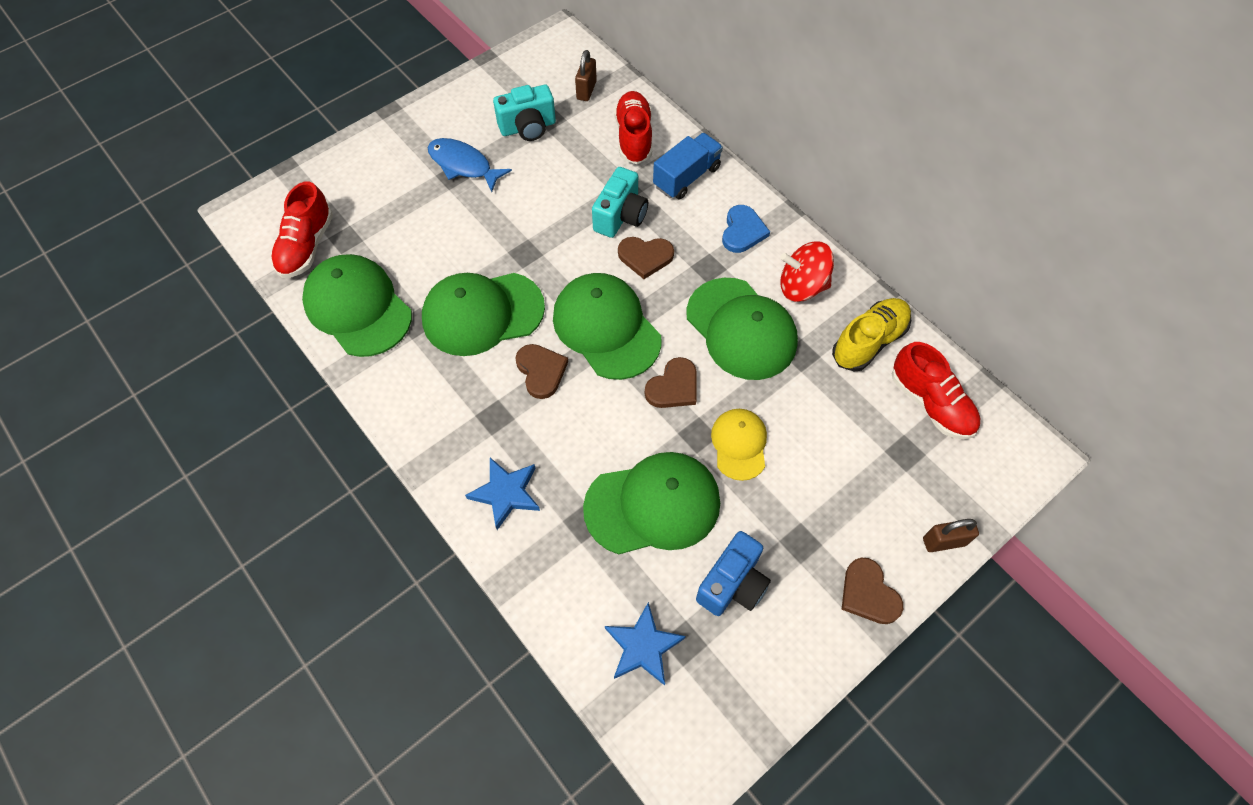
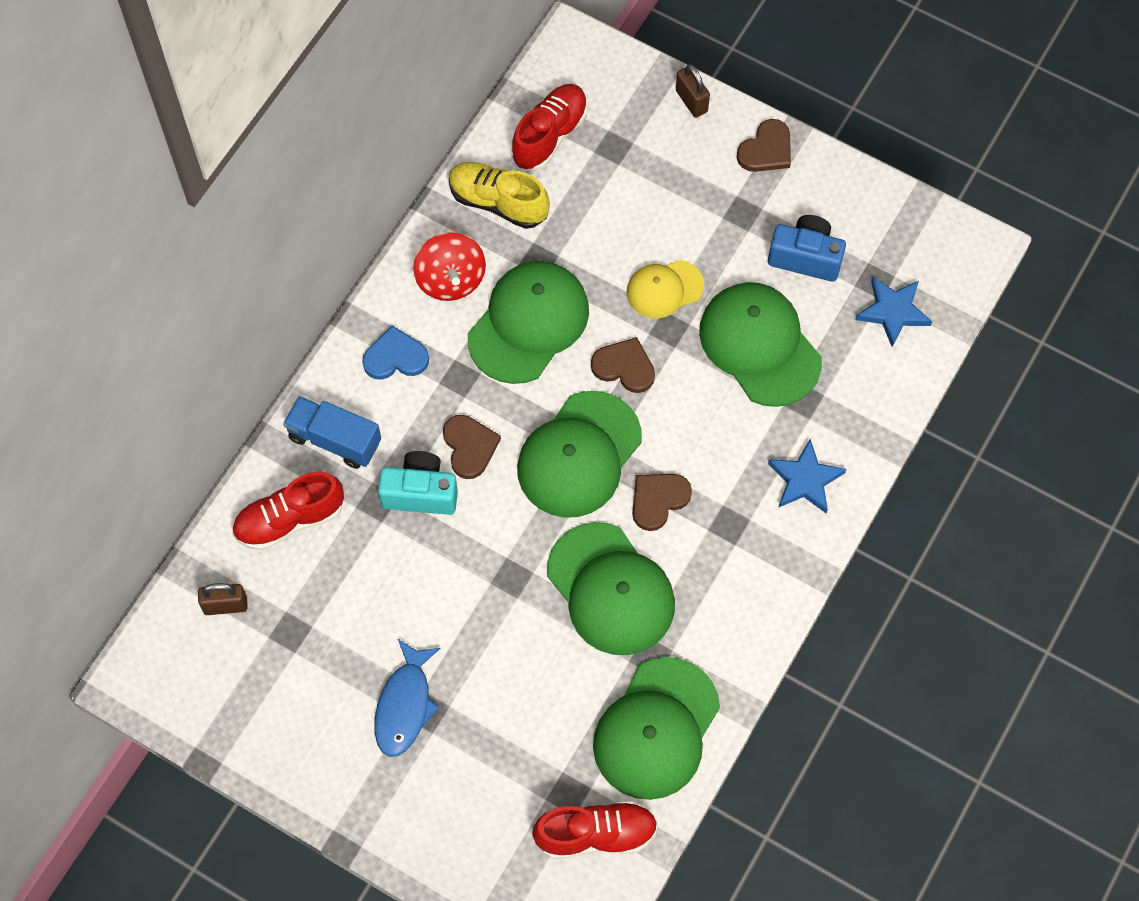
camera: 110 degrees left, 5 degrees up
turquoise camera [493,85,556,141] -> none

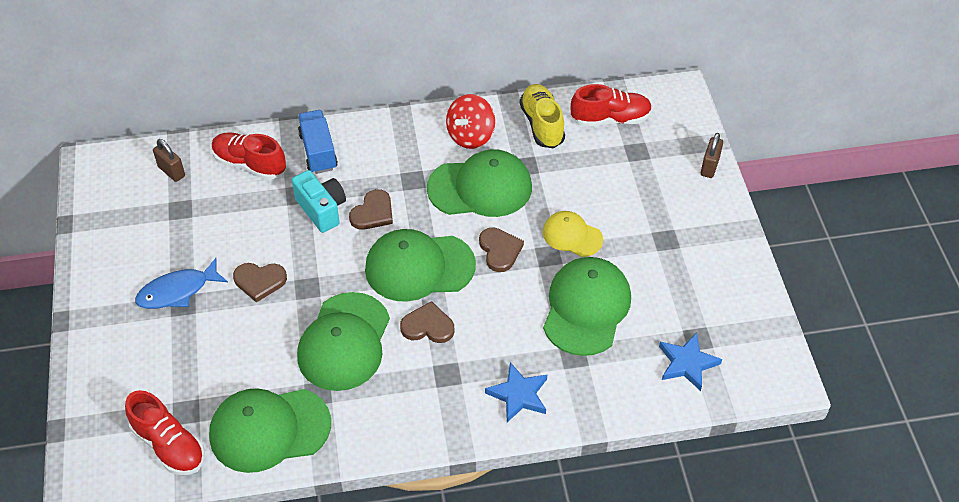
camera: 50 degrees right, 15 degrees down
blue heart [362,326,429,380] -> none
brown heart [737,119,791,172] -> brown heart moved to [233,263,287,302]
blue camera [768,215,846,282] -> none

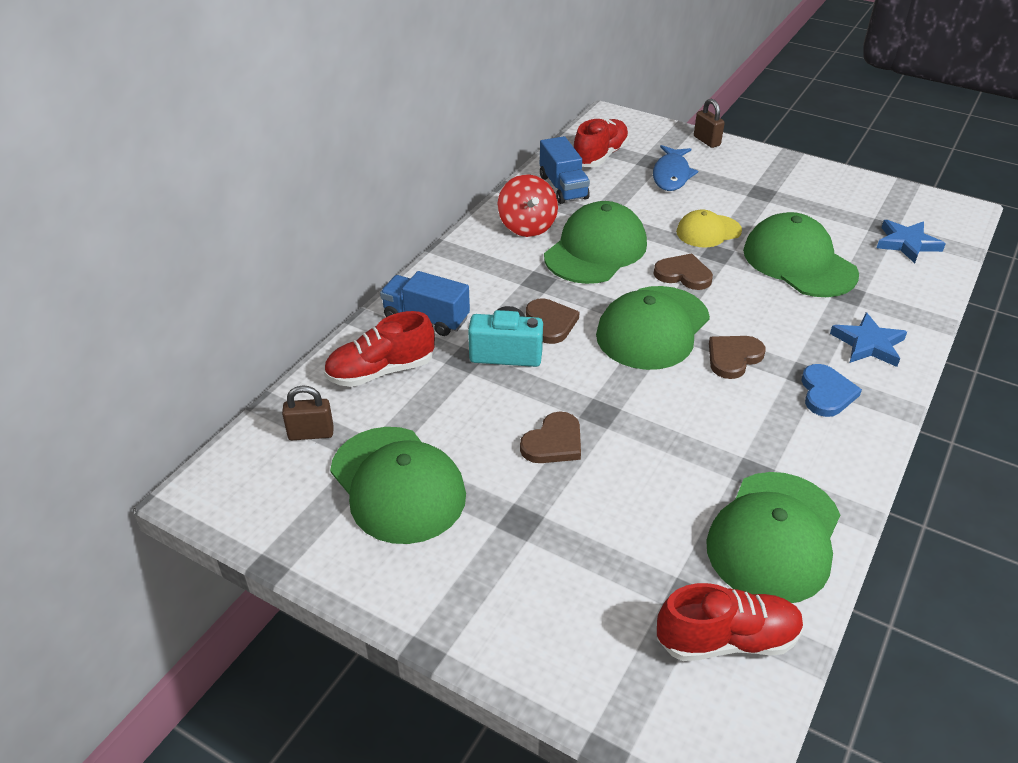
camera: 50 degrees left, 10 degrees down
blue fish [135,258,228,309] -> blue fish moved to [653,145,698,191]
green cap [297,292,390,391] -> green cap moved to [330,427,466,544]
yellow shoe [520,84,565,148] -> blue truck [540,136,590,204]
none -> blue heart [801,364,862,417]

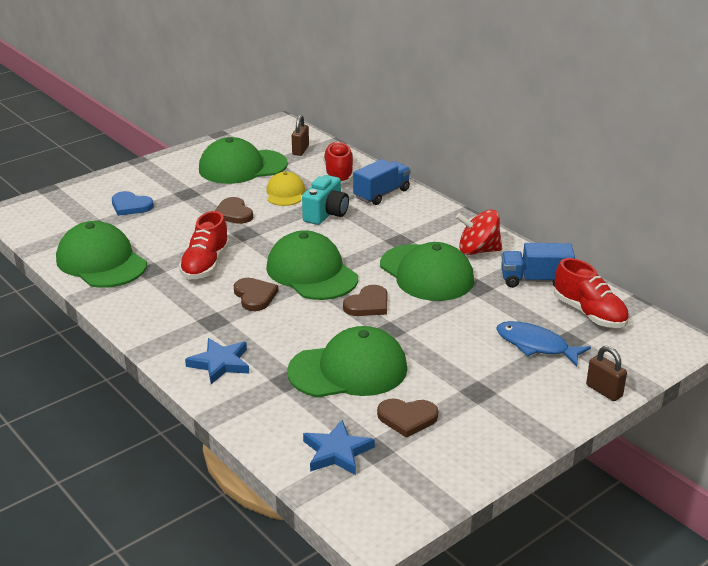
camera: 110 degrees right, 10 degrees down
brown heart [526,298,580,344] -> brown heart moved to [377,398,438,438]
red shoe [657,583,804,661] -> red shoe moved to [179,211,230,279]
yellow cap [676,209,742,247] -> yellow cap moved to [266,172,305,206]
brown padlock [694,99,725,148] -> brown padlock turned 60 degrees clockwise [586,346,627,401]
blue heart [801,364,862,417] -> blue heart moved to [112,191,154,216]

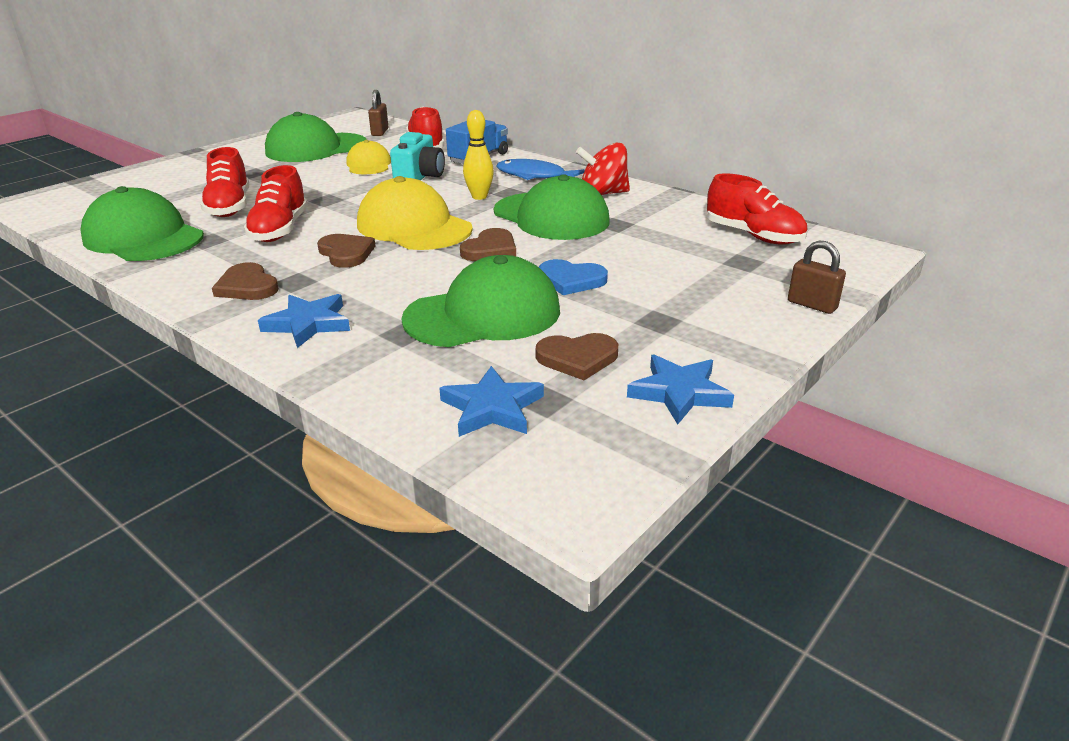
camera: 10 degrees left, 0 degrees up
blue heart [112,191,154,216] -> blue heart moved to [539,259,608,295]
brown heart [215,197,253,224] -> brown heart moved to [212,262,279,300]
green cap [266,230,358,300] -> yellow cap [357,176,473,250]
blue fish [496,321,591,366] -> blue fish moved to [496,159,585,180]
blue truck [501,243,575,288] -> none
none -> red shoe [200,147,249,217]
none -> yellow bowling pin [463,110,494,200]
none -> blue star [627,355,734,425]

